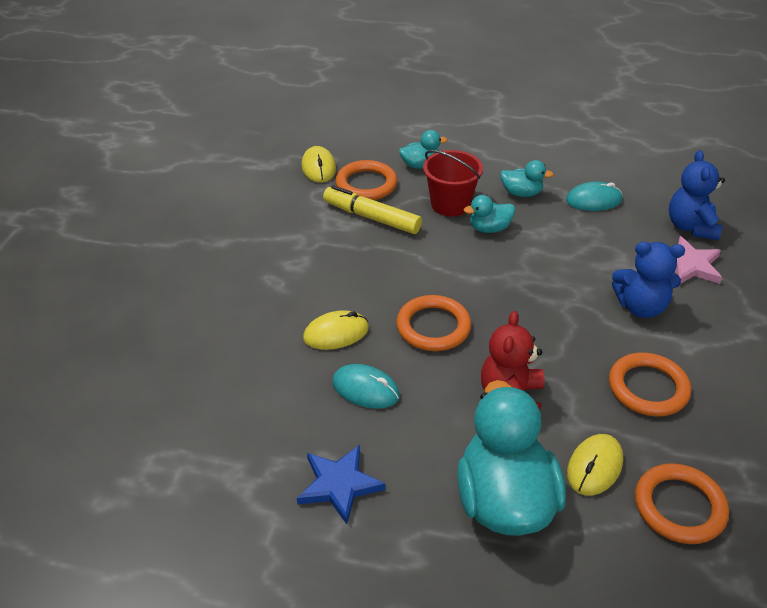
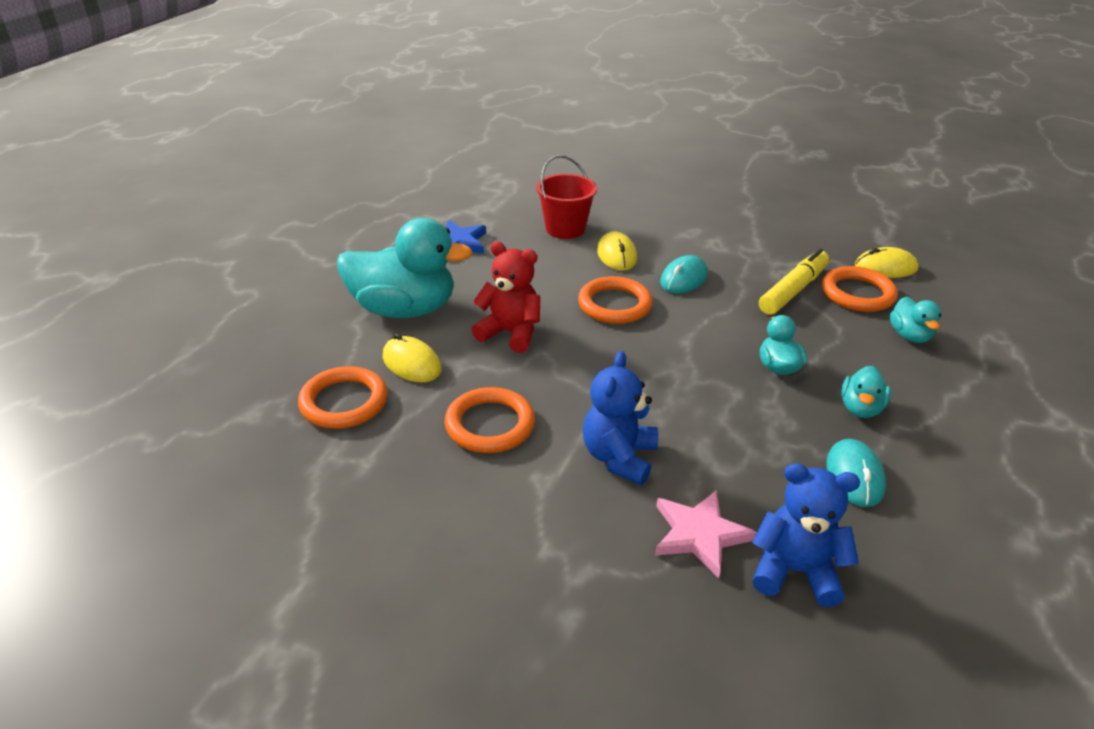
camera: 100 degrees right, 5 degrees down
turquoise mouse [332,364,400,409] -> turquoise mouse moved to [660,255,707,294]
red bucket [423,150,483,216] -> red bucket moved to [536,155,597,239]

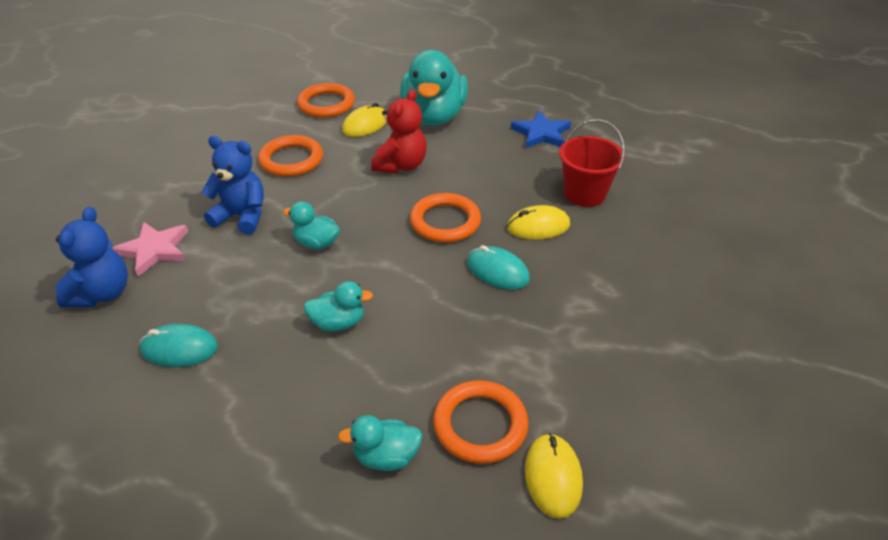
camera: 90 degrees right, 5 degrees up
yellow marker [759,249,829,315] -> none
turquoise duck [841,366,891,418] -> turquoise duck moved to [283,201,340,249]

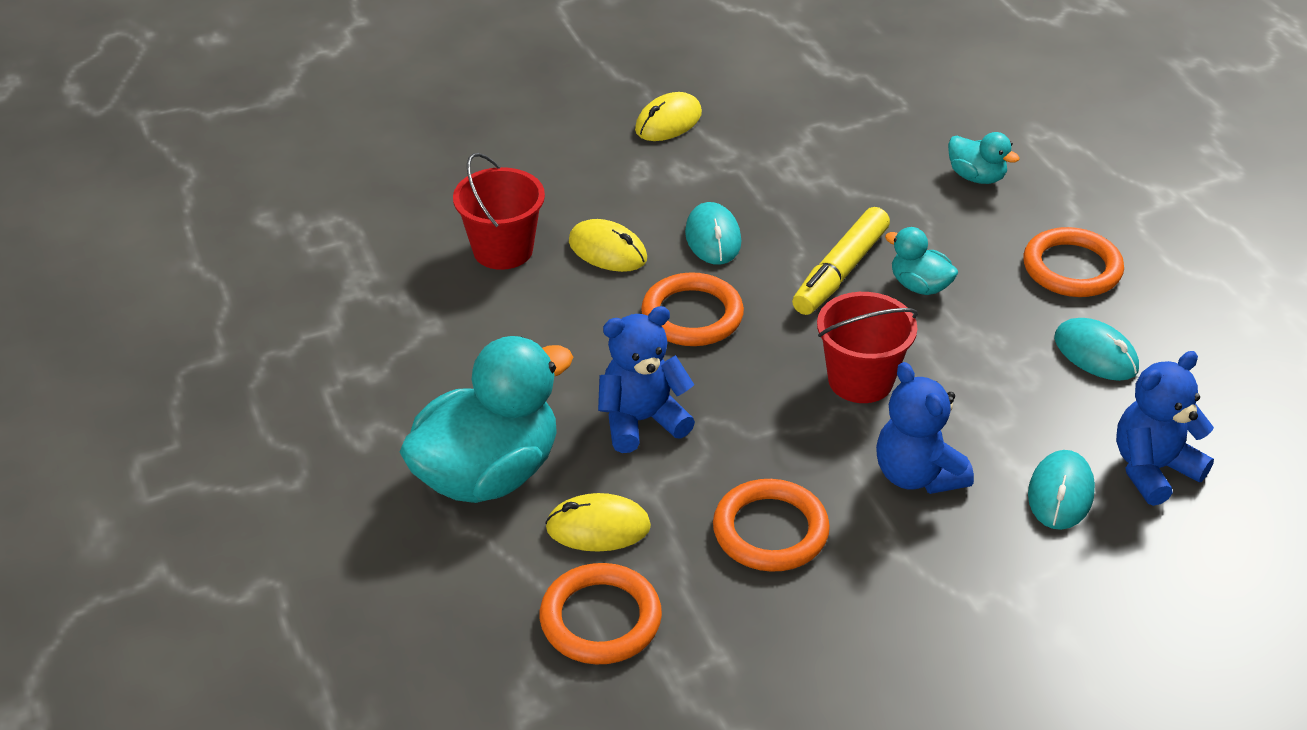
camera: 135 degrees left, 0 degrees up
pink star [112,222,188,277] -> turquoise mouse [1028,450,1095,530]
turquoise duck [283,201,340,249] -> red bucket [817,292,918,403]
red teddy bear [371,89,427,173] -> blue teddy bear [598,306,695,453]
orange ring [433,380,528,464] -> orange ring moved to [1023,227,1124,297]
blue star [511,111,571,148] -> none
yellow mouse [525,433,583,519] -> yellow mouse moved to [635,92,702,141]
none -> yellow marker [792,207,890,315]

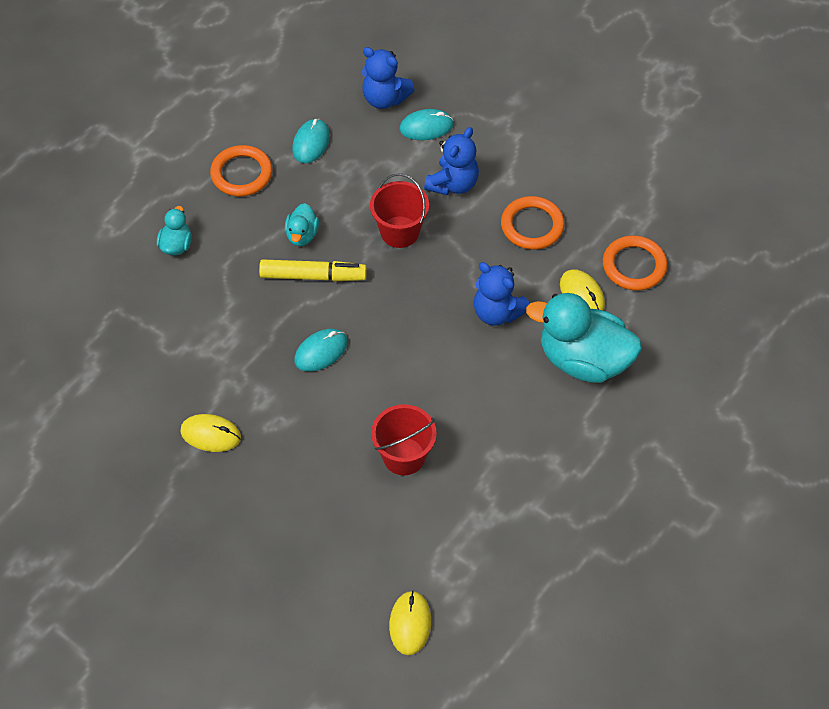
camera: 120 degrees left, 15 degrees up
yellow mouse [569,219,647,272] -> yellow mouse moved to [389,591,431,655]
orange ring [641,272,744,346] -> none

